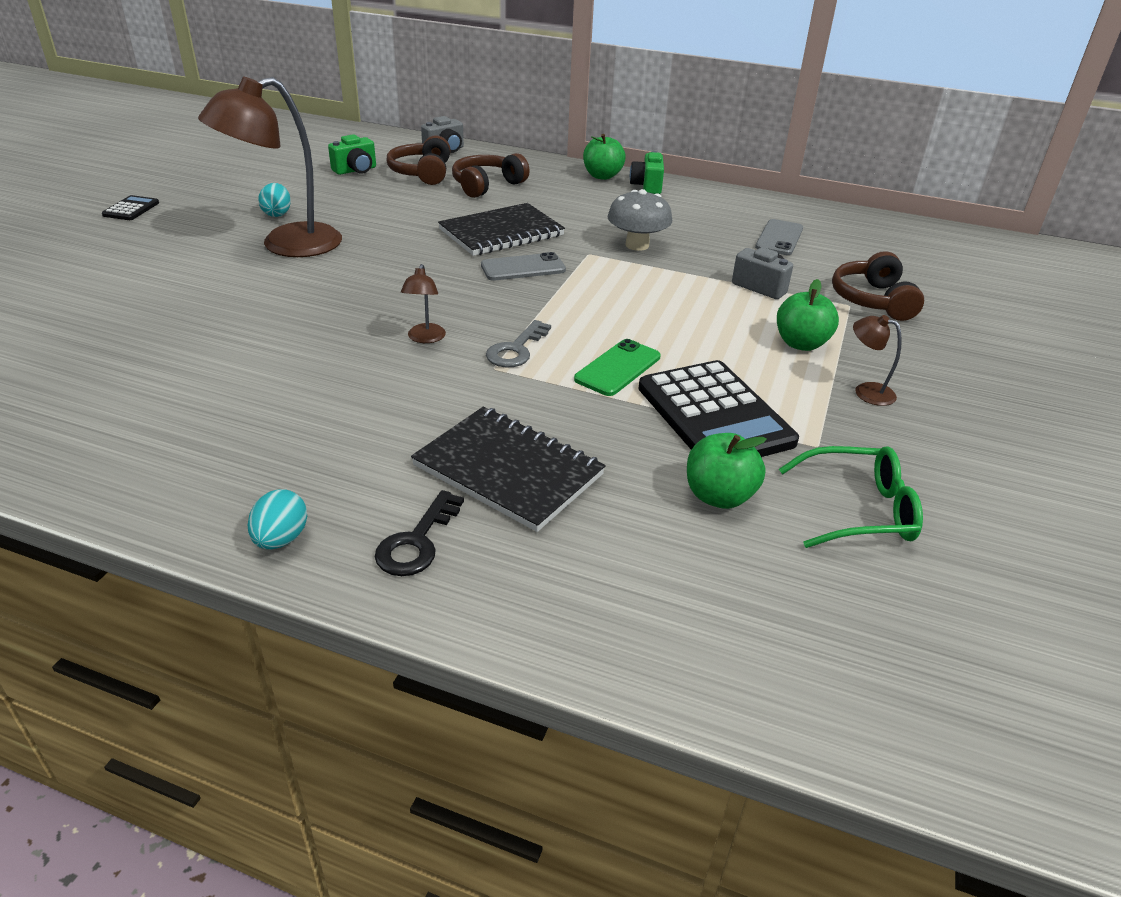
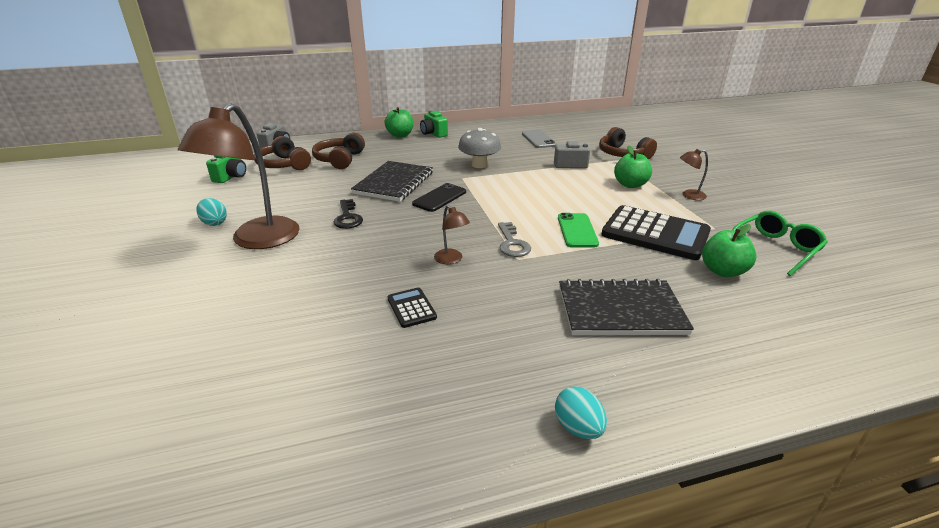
camera: 35 degrees left, 5 degrees down
black calculator [102,195,159,220] -> black calculator moved to [387,288,437,328]
black key [375,490,464,576] -> black key moved to [334,199,363,229]
grey phone [481,252,566,281] -> black phone [412,183,466,212]

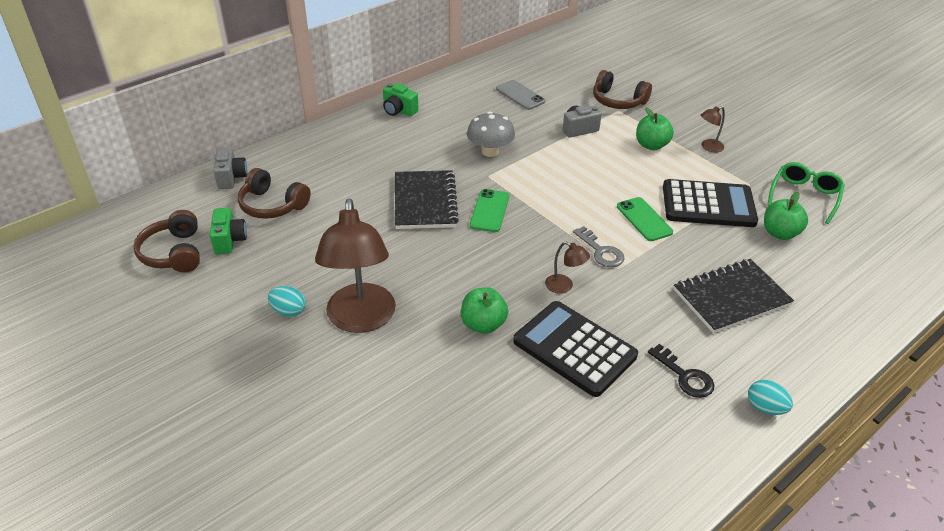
camera: 25 degrees left, 10 degrees up
brown headphones [312,132,365,169] -> brown headphones moved to [133,210,200,273]
black key [334,199,363,229] -> black key moved to [648,344,715,398]
green apple [384,107,413,138] -> green apple moved to [461,287,508,334]
black calculator [387,288,437,328] -> black calculator [513,301,638,397], size x2.21
black phone [412,183,466,212] -> green phone [470,189,509,232]

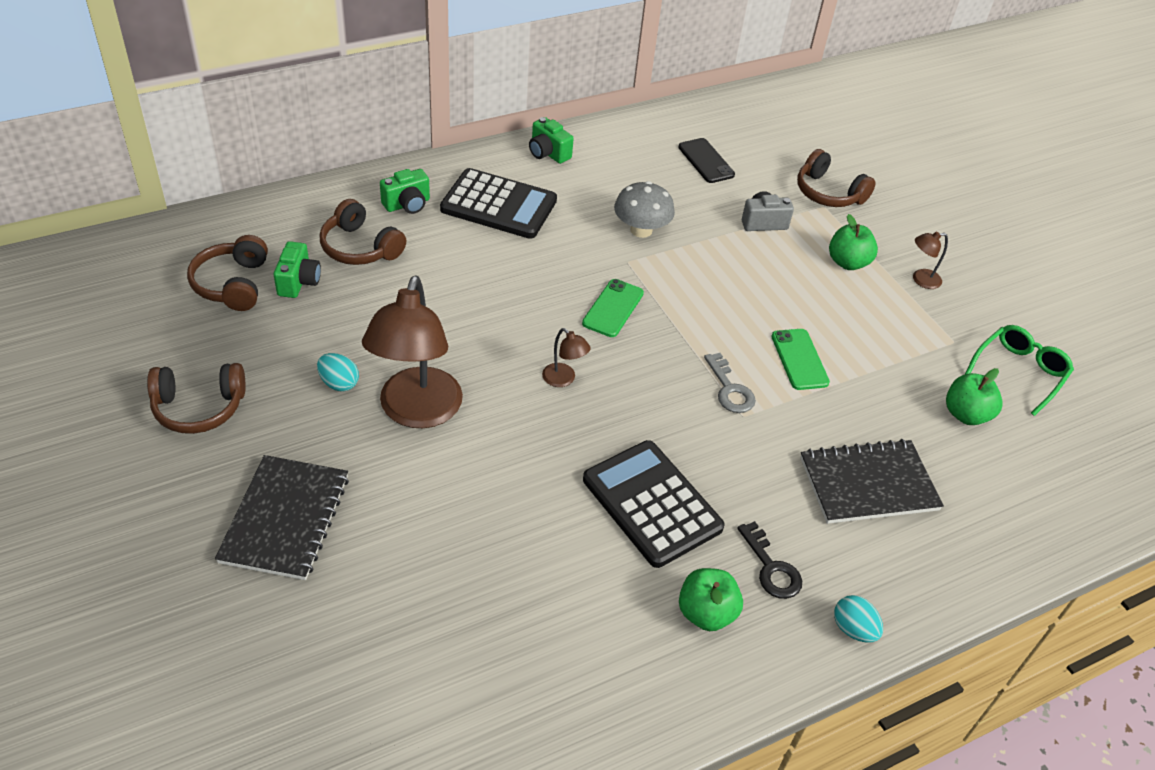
camera: 10 degrees right, 5 degrees up
grey camera [213,147,247,189] -> none
black notebook [395,170,459,229] -> black notebook moved to [215,455,349,580]
green apple [461,287,508,334] -> green apple moved to [679,568,743,631]
grey phone [496,80,545,110] -> black phone [678,138,735,183]
brown lamp [545,242,590,294] -> brown lamp moved to [542,328,591,387]
black calculator [663,179,758,227] -> black calculator moved to [440,168,557,239]
none -> brown headphones [147,363,245,434]
none -> green camera [380,169,430,214]

